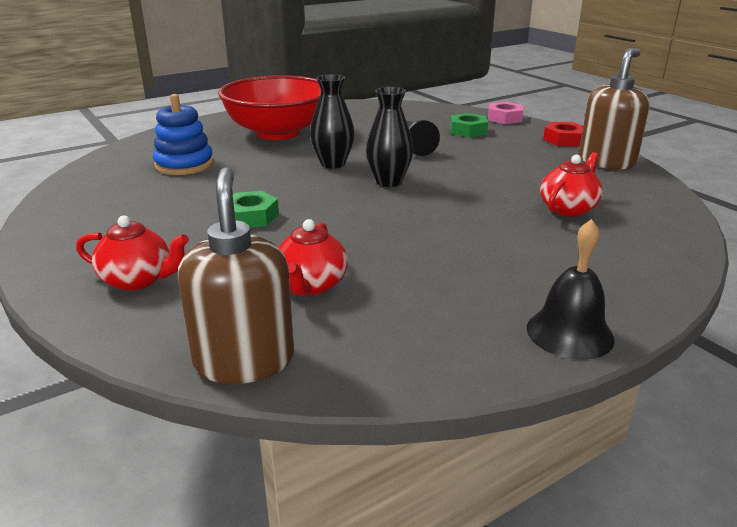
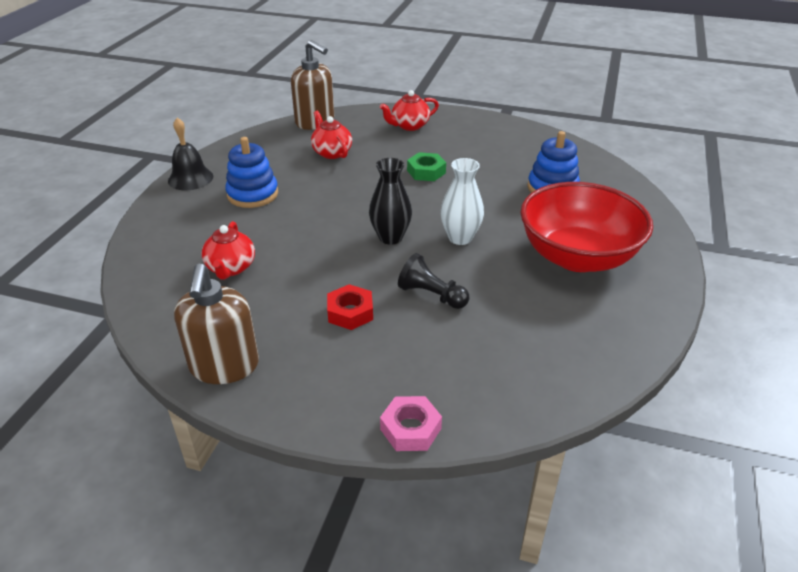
camera: 140 degrees right, 10 degrees up
black vase [310,74,355,169] -> white vase [440,158,484,245]
green nut [450,113,488,137] -> none
red nut [543,122,583,146] -> red nut moved to [327,284,373,330]
none -> blue stacking toy [225,137,278,208]

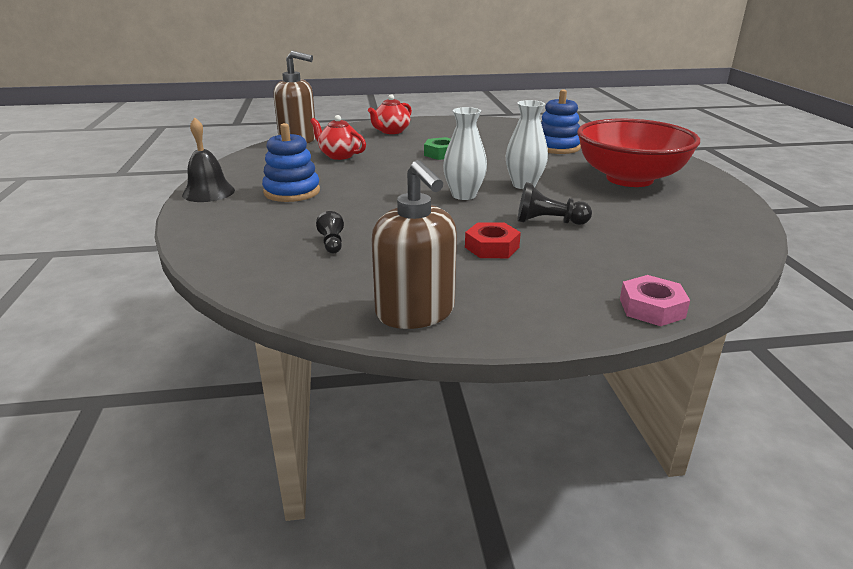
camera: 25 degrees left, 10 degrees down
red teapot [201,221,255,279] -> black pawn [316,211,344,253]
black vase [369,158,412,245] -> white vase [443,107,487,200]

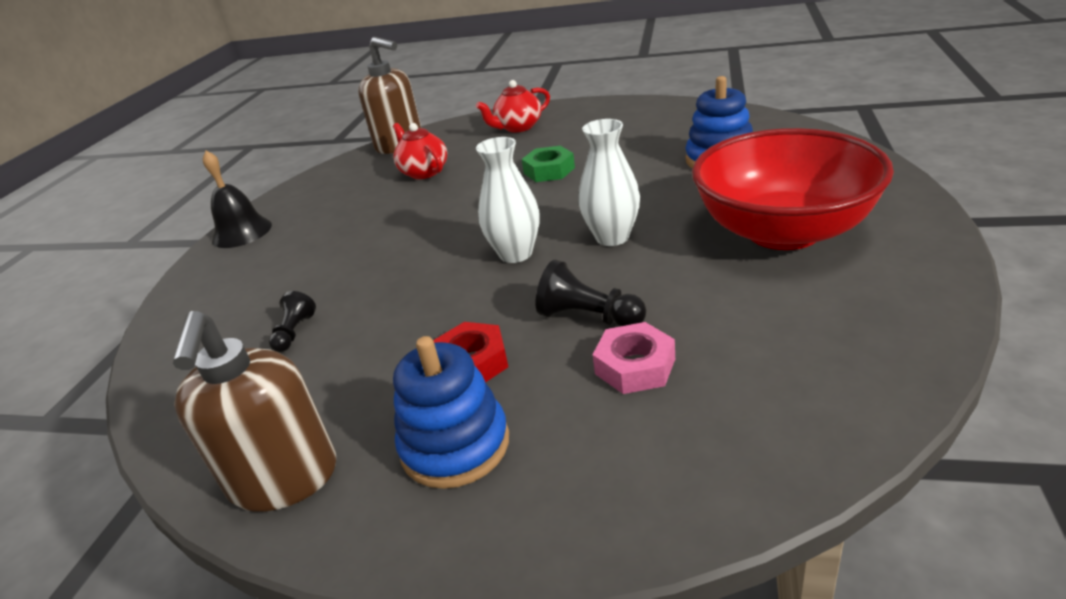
camera: 25 degrees right, 5 degrees up
blue stacking toy [262,123,320,202] -> blue stacking toy moved to [393,336,509,489]
pink nut [620,275,690,326] -> pink nut moved to [593,322,675,394]

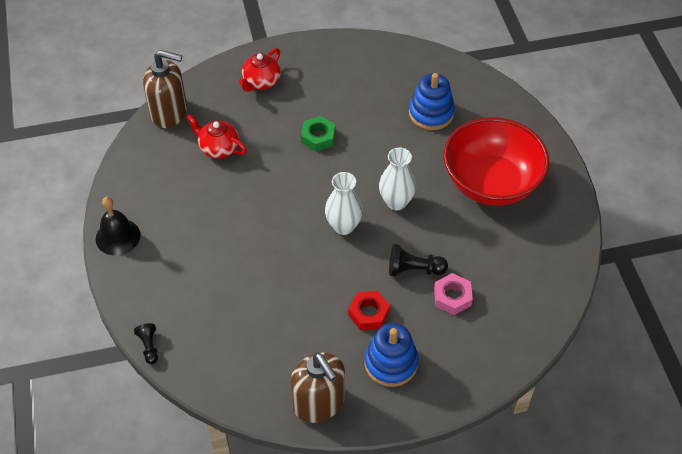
camera: 30 degrees left, 20 degrees up
black pawn [269,291,316,352] -> black pawn moved to [134,323,158,364]

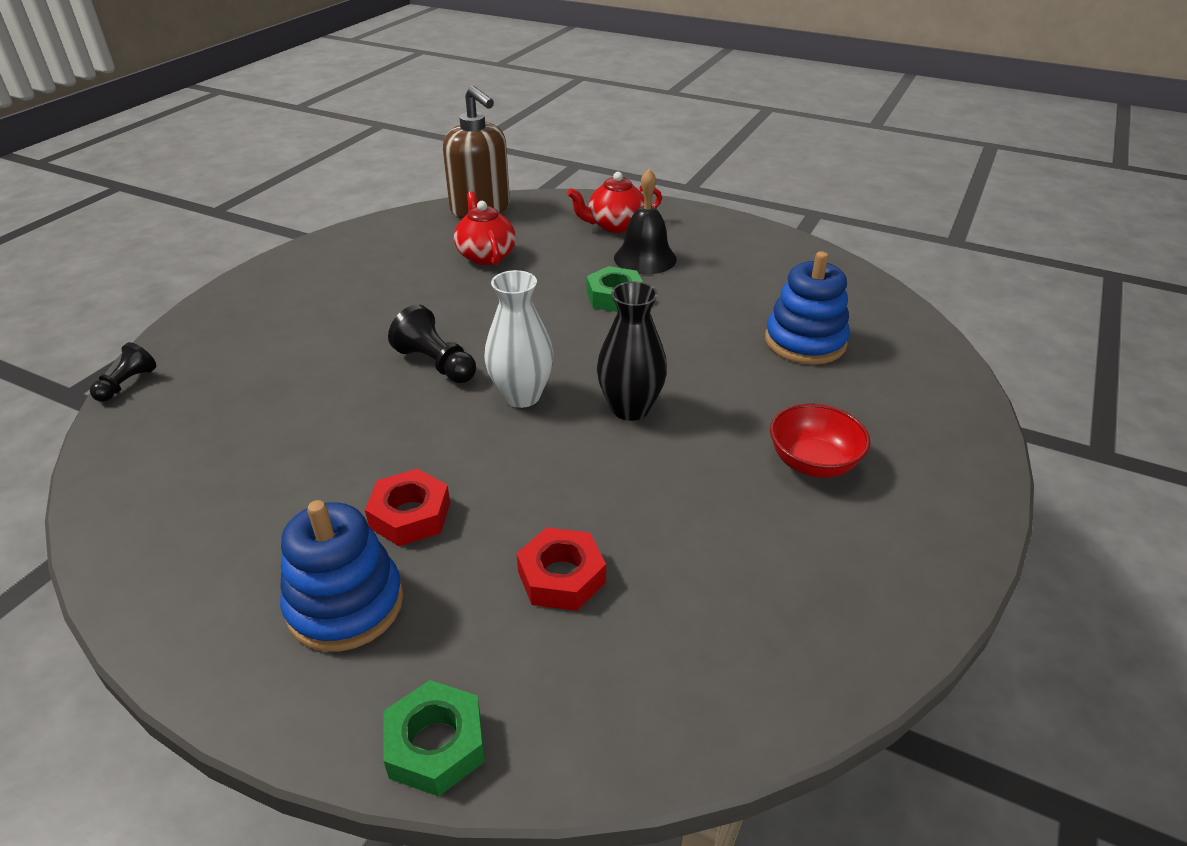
camera: 40 degrees right, 15 degrees down
black bell [96,197,141,256] -> black bell moved to [614,169,677,274]
brown soap dispenser [290,352,345,423] -> none
white vase [379,147,416,210] -> black vase [597,281,667,421]
black pawn [389,244,448,276] -> black pawn moved to [388,304,476,383]
pink nut [434,273,473,315] -> red nut [517,527,606,611]
red bowl [443,117,549,206] -> red bowl [770,404,870,477], size x0.46
none -> green nut [383,680,485,797]

